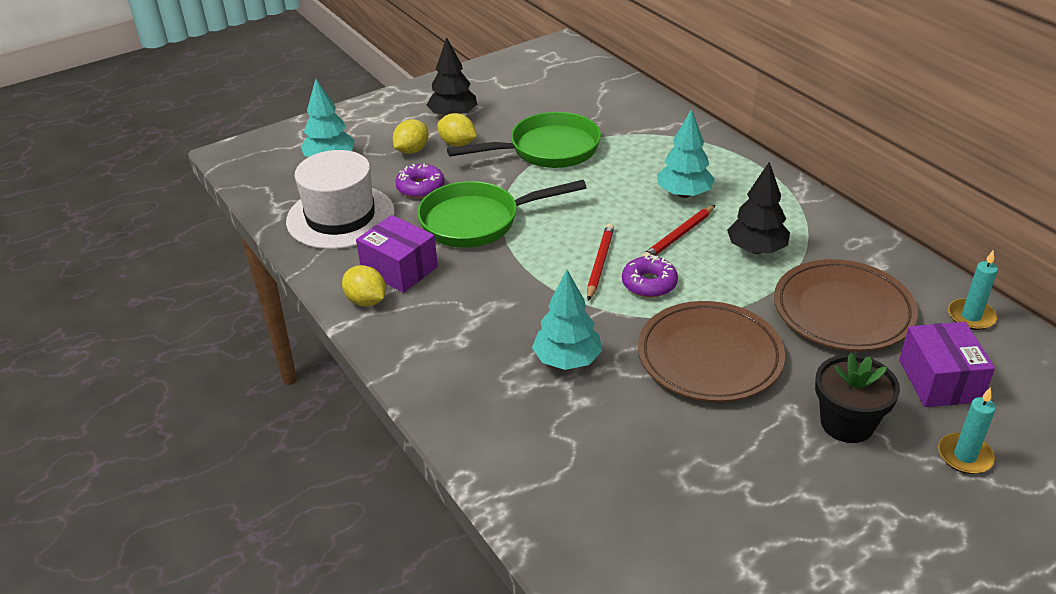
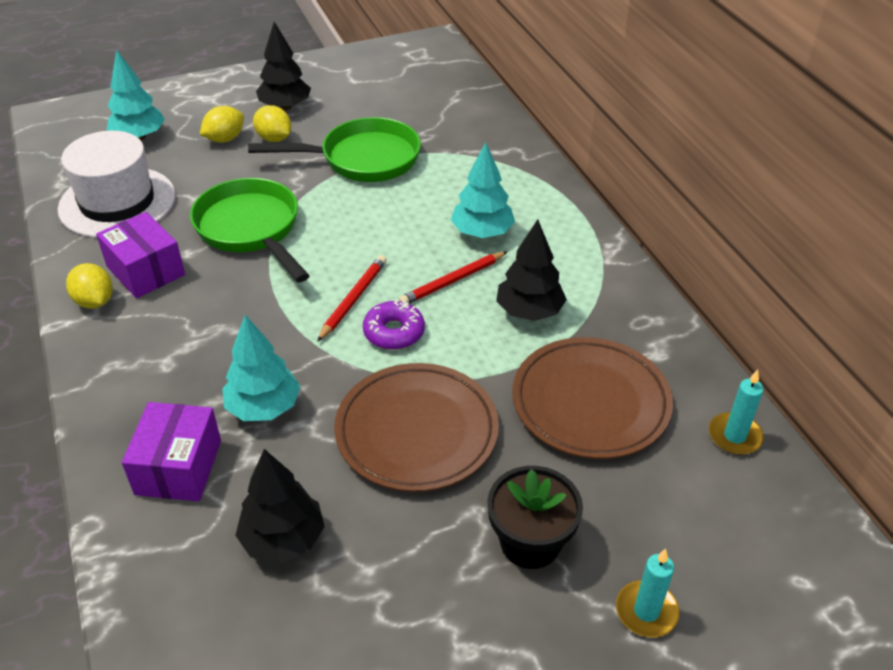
camera: 10 degrees right, 5 degrees up
purple donut [395,164,445,198] -> none
green pan [417,180,587,248] -> green pan turned 60 degrees clockwise [190,178,310,283]
purple box [899,322,995,407] -> purple box moved to [122,402,221,501]
none -> black tree [235,449,325,563]

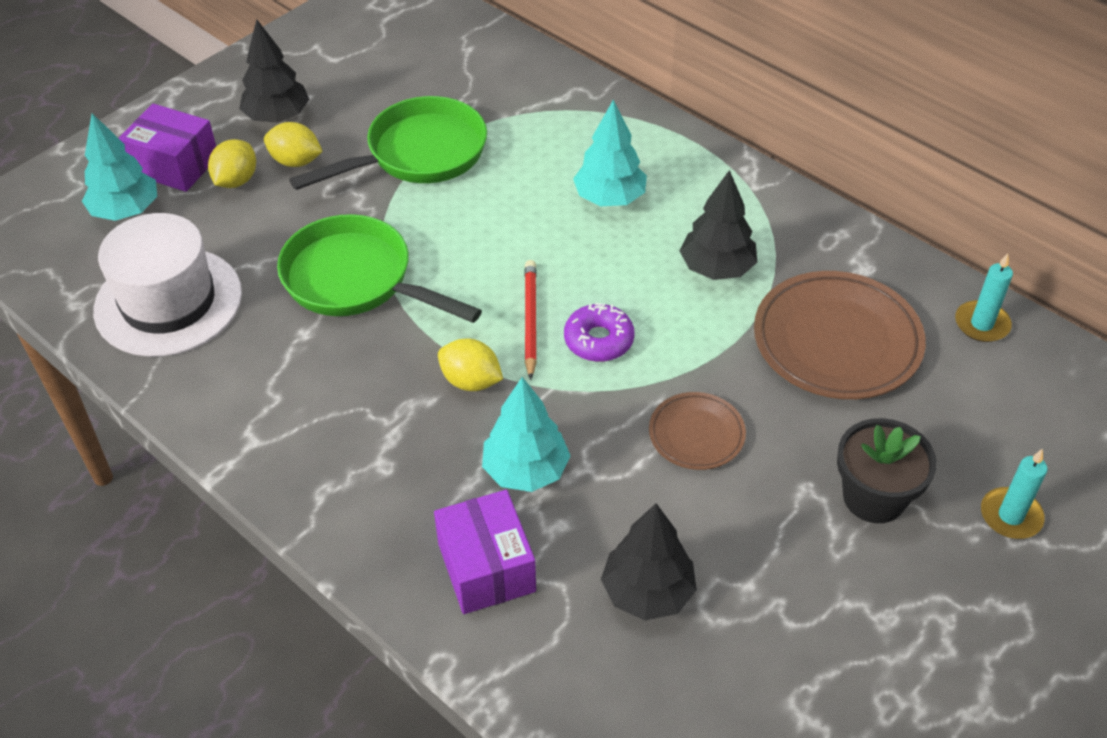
camera: 25 degrees left, 5 degrees up
yellow lemon [66,263,113,309] -> yellow lemon moved to [438,338,503,391]
purple box [96,212,185,298] -> purple box moved to [119,104,216,192]
brown plate [334,363,499,492] -> brown plate [649,392,746,470], size x0.54
red pencil [398,251,508,304] -> none

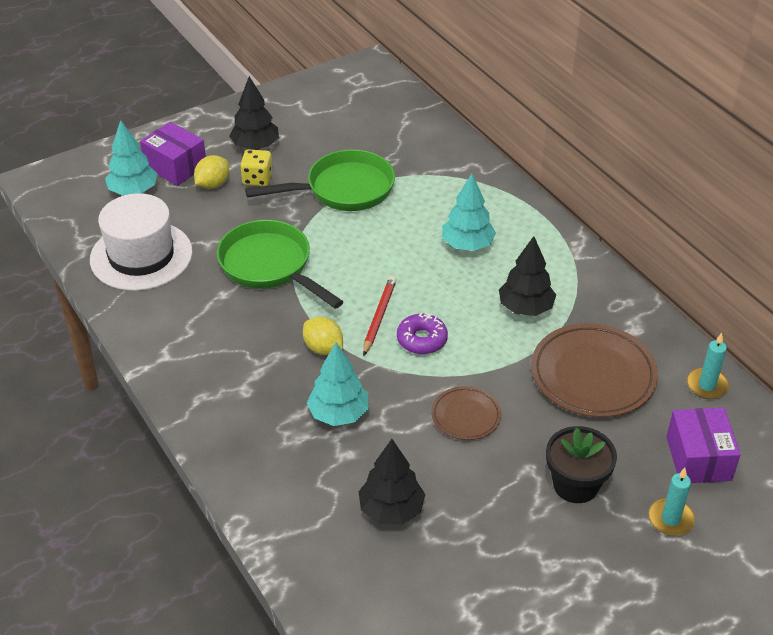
camera: 15 degrees right, 5 degrees down
yellow lemon [264,122,323,167] -> yellow dice [240,149,273,186]
purple box [434,490,536,614] -> purple box moved to [666,408,741,483]

